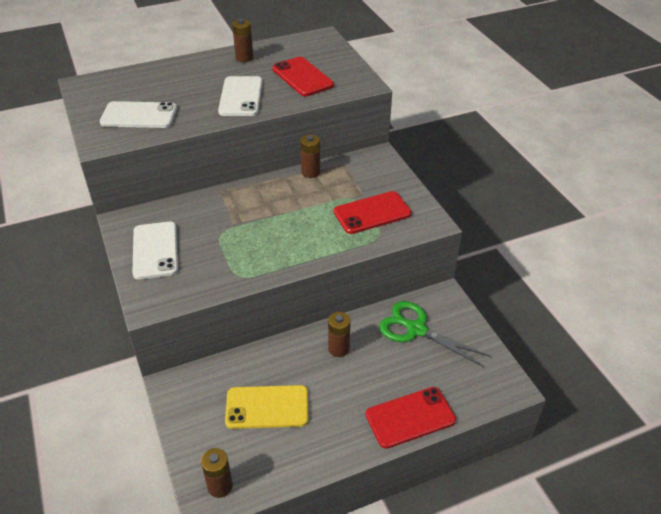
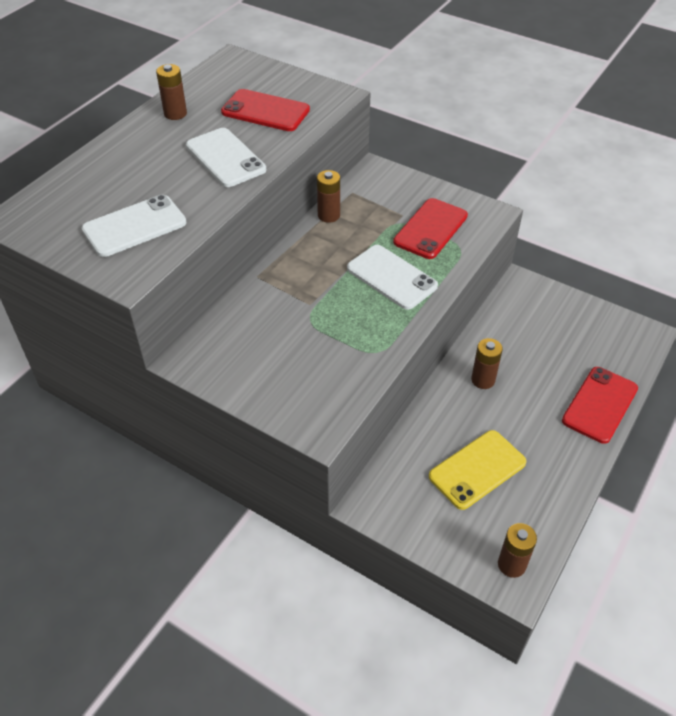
camera: 35 degrees left, 5 degrees up
white phone [133,222,178,280] -> white phone moved to [347,245,438,310]
green scissors [379,301,490,367] -> none

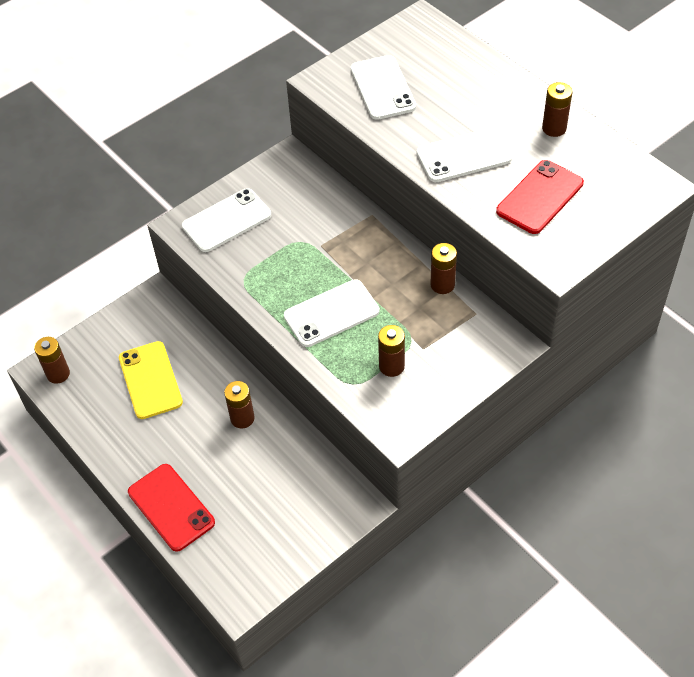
camera: 110 degrees right, 5 degrees up
red phone [393,198,468,259] -> brown battery [378,325,405,377]
none -> white phone [182,188,271,252]

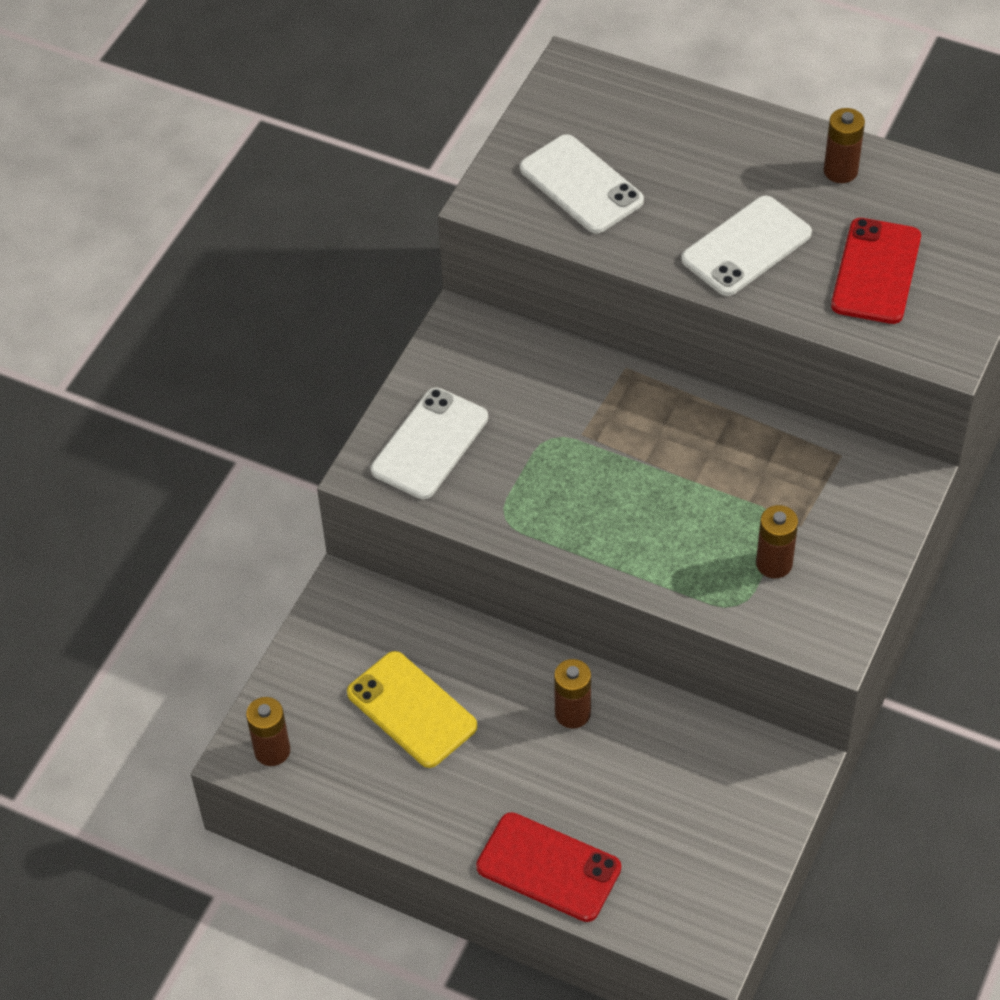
camera: 25 degrees left, 0 degrees up
white phone [284,279,379,347] -> none
brown battery [430,243,457,294] -> none

